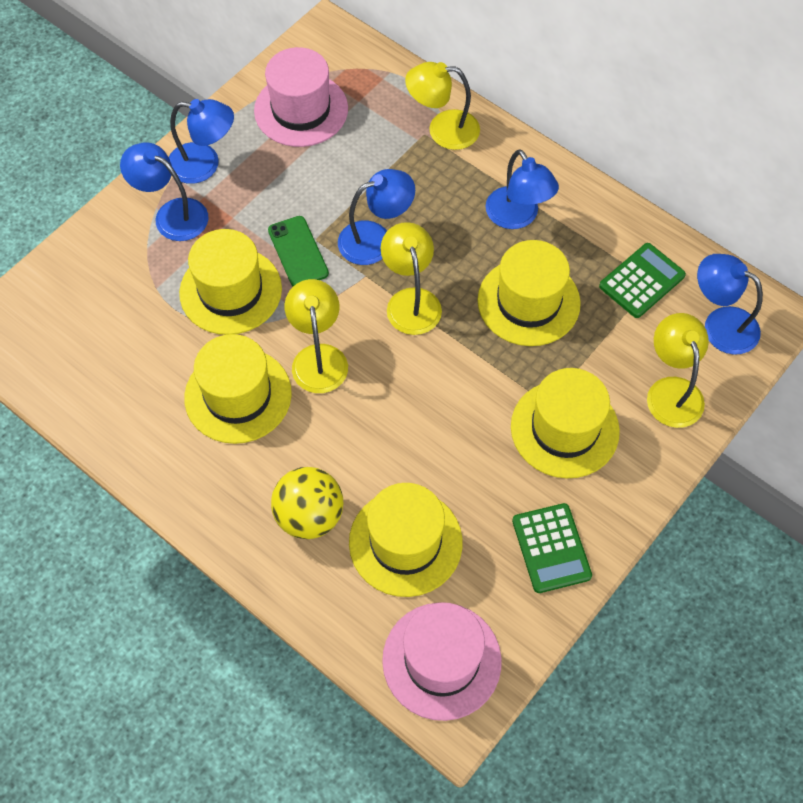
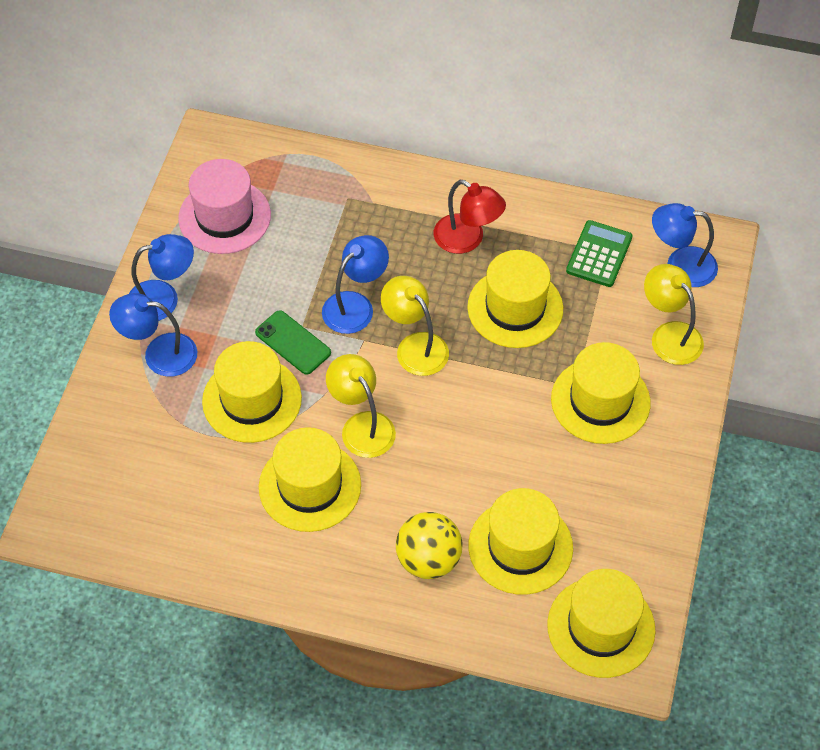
camera: 25 degrees left, 5 degrees down
pink hat [382,602,502,721] -> yellow hat [547,569,655,678]
yellow lamp [405,62,480,150] -> none
blue lamp [485,149,559,229] -> red lamp [434,180,506,254]
green calculator [512,503,592,593] -> none

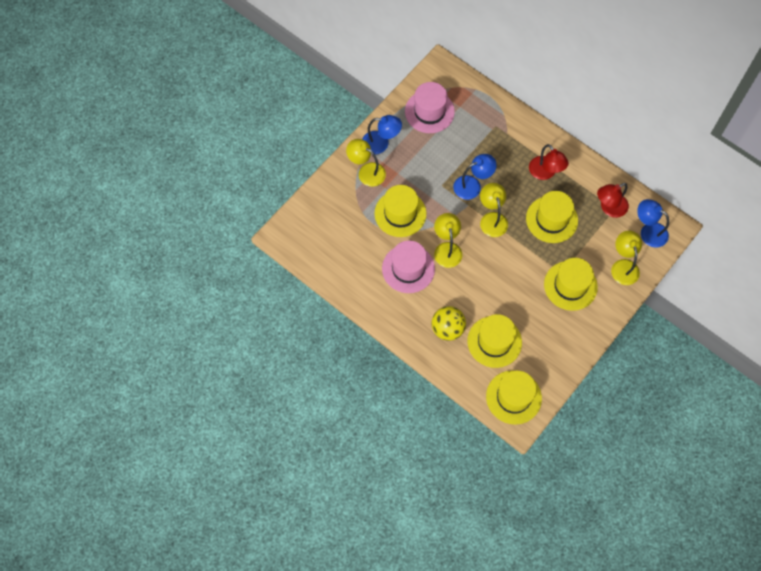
camera: 25 degrees right, 10 degrees up
blue lamp [109,293,197,377] -> yellow lamp [346,139,386,187]
green phone [255,310,331,375] -> none
yellow hat [259,427,361,532] -> pink hat [382,240,435,293]
green calculator [566,220,633,287] -> red lamp [597,183,629,218]

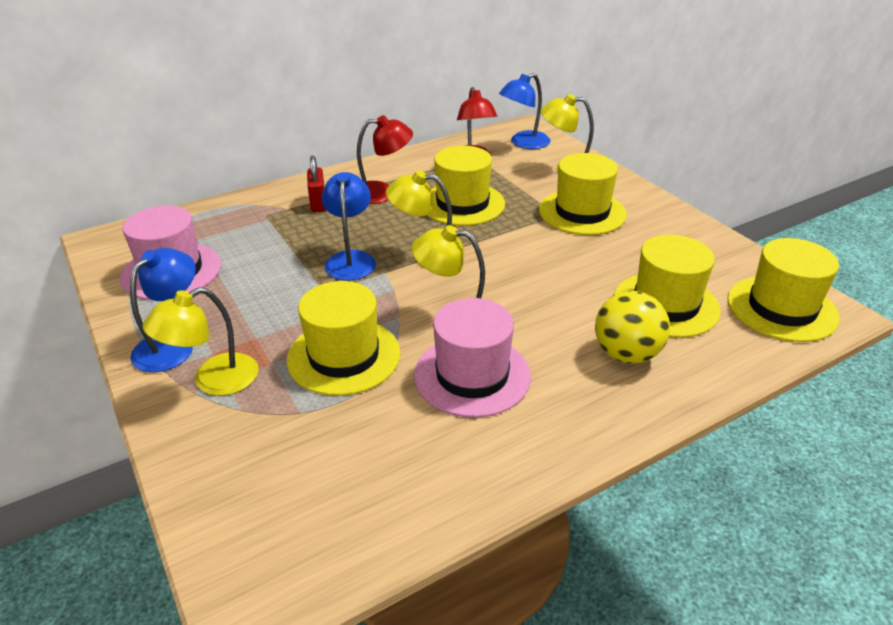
camera: 70 degrees left, 30 degrees down
none -> red padlock [307,156,326,212]

